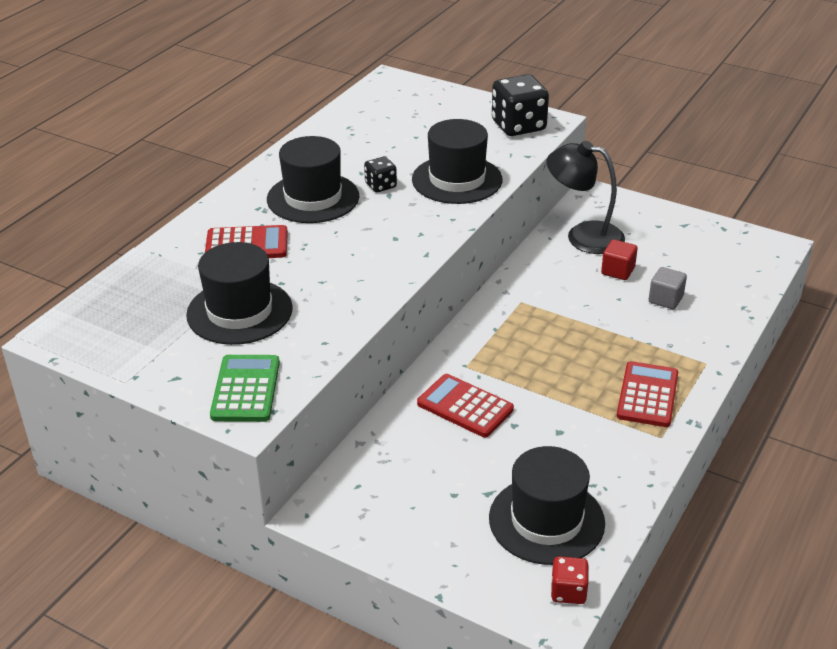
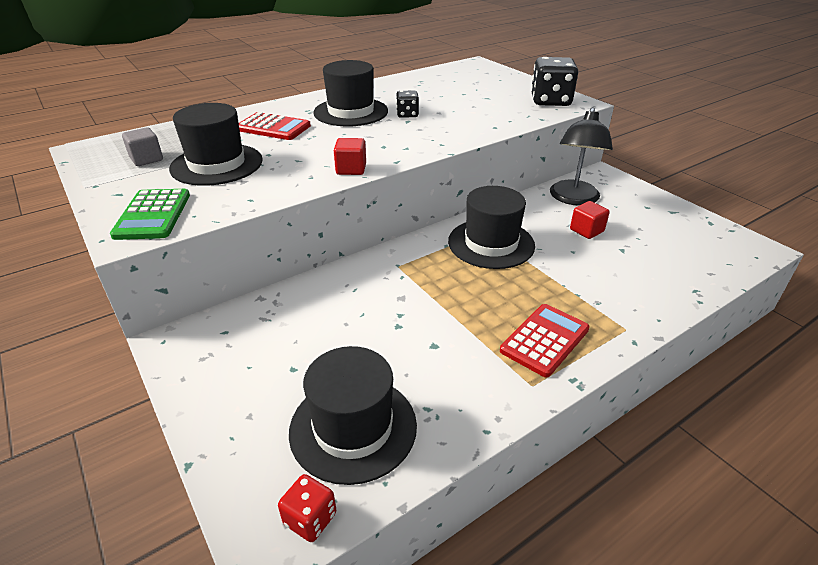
camera: 25 degrees right, 0 degrees up
green calculator [210,355,280,422] -> green calculator turned 150 degrees clockwise [110,189,190,240]
black hat [412,119,502,204] -> black hat moved to [448,186,535,269]
red calculator [417,374,514,437] -> none
black lamp [547,141,625,254] -> black lamp turned 120 degrees counterclockwise [550,107,613,206]
grey cube [649,267,687,309] -> grey cube moved to [122,127,163,166]
none -> red cube [334,138,366,175]

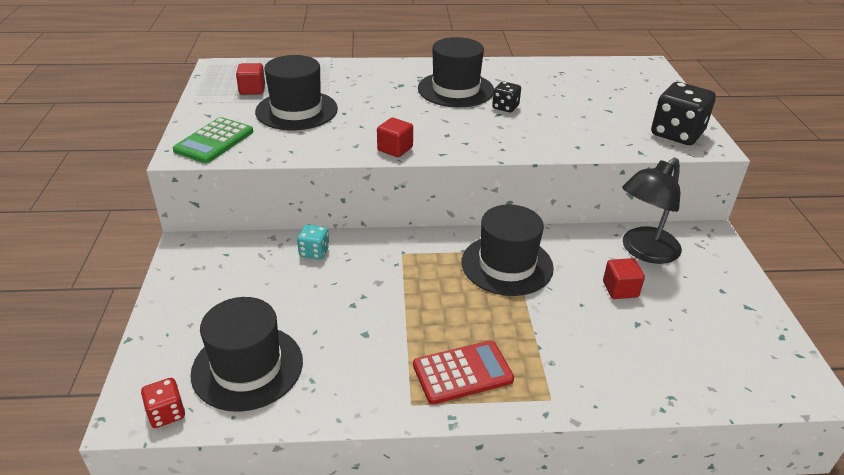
camera: 30 degrees right, 0 degrees up
grey cube [122,127,163,166] -> red cube [236,63,265,95]
red calculator [239,112,311,140] -> none
none -> turquoise dice [297,224,329,260]

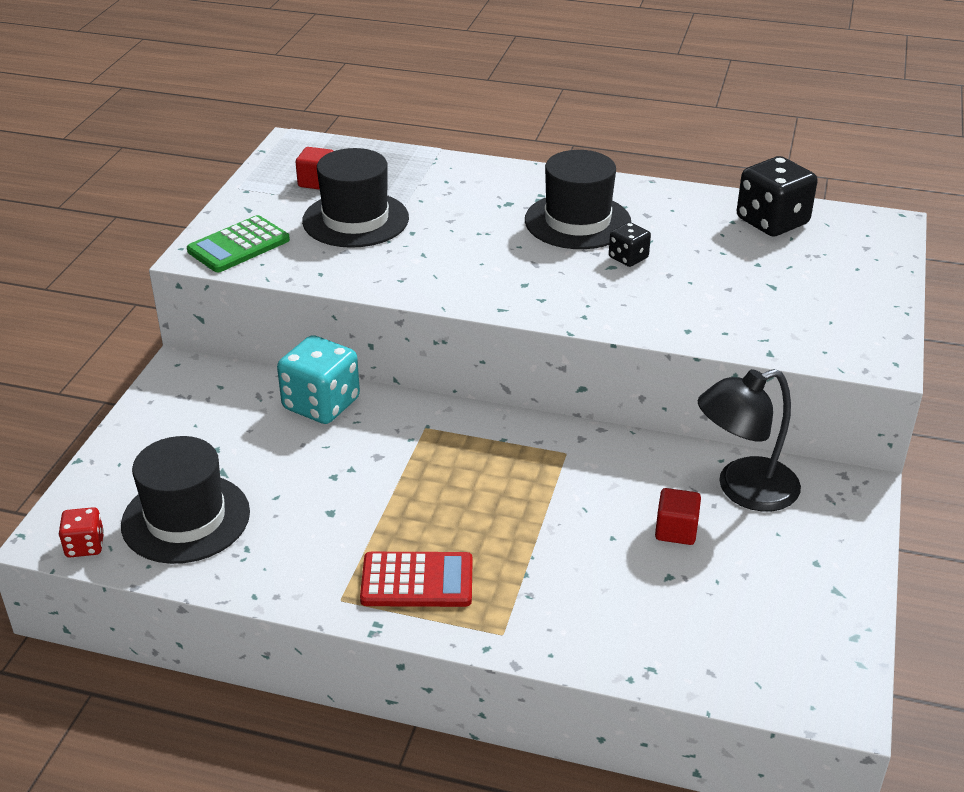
camera: 20 degrees right, 0 degrees up
turquoise dice [297,224,329,260] -> turquoise dice [277,335,360,424], size x1.89
red cube [377,117,413,157] -> none
black hat [462,205,554,296] -> none
black dice [651,82,716,145] -> black dice moved to [737,156,818,236]

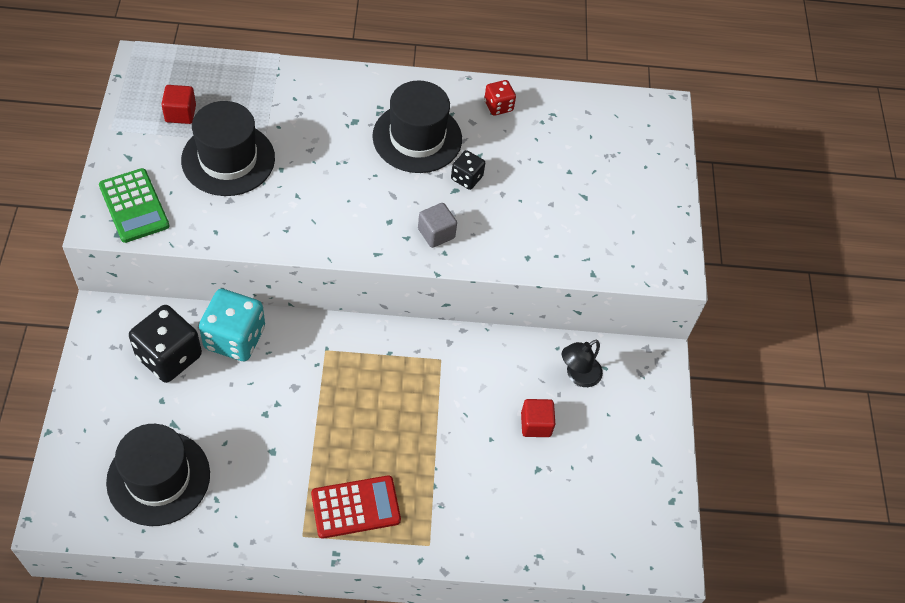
camera: 20 degrees left, 20 degrees up
red dice [59,507,104,557] -> red dice moved to [484,80,516,116]
green calculator [187,215,290,272] -> green calculator turned 60 degrees counterclockwise [99,168,169,243]
black lamp [697,369,801,512] -> black lamp [562,340,603,387], size x0.59
black dice [737,156,818,236] -> black dice moved to [129,305,202,383]
none -> grey cube [418,203,457,248]

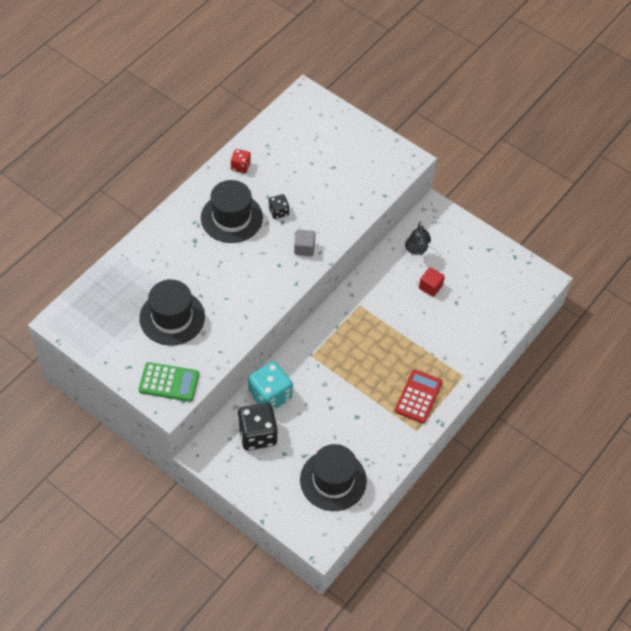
camera: 50 degrees left, 0 degrees up
red cube [161,85,196,124] -> none

